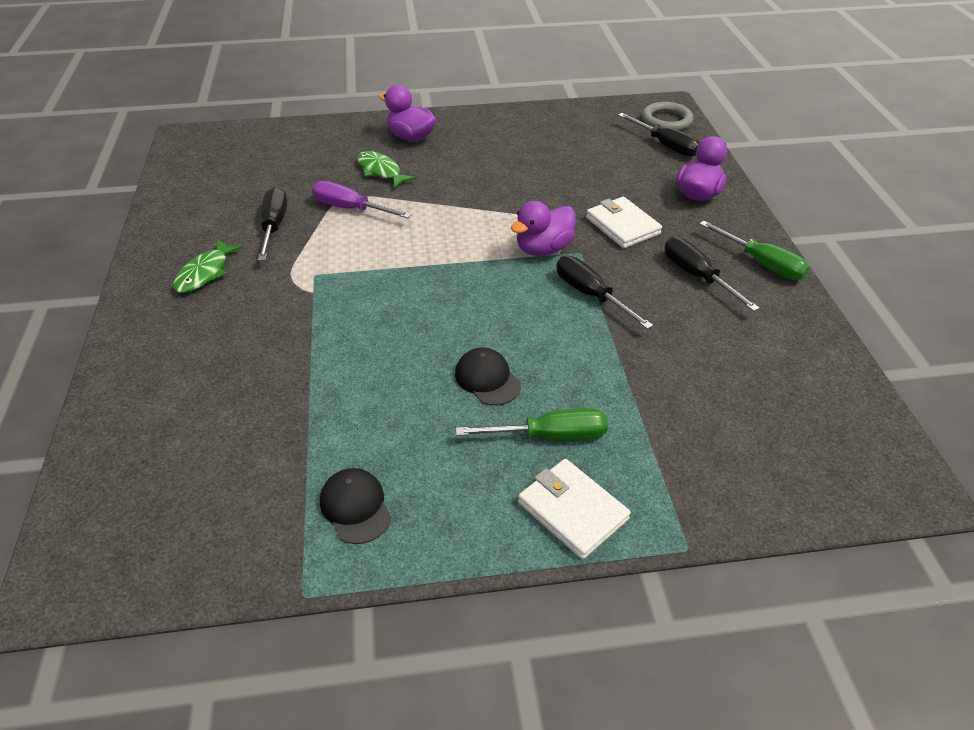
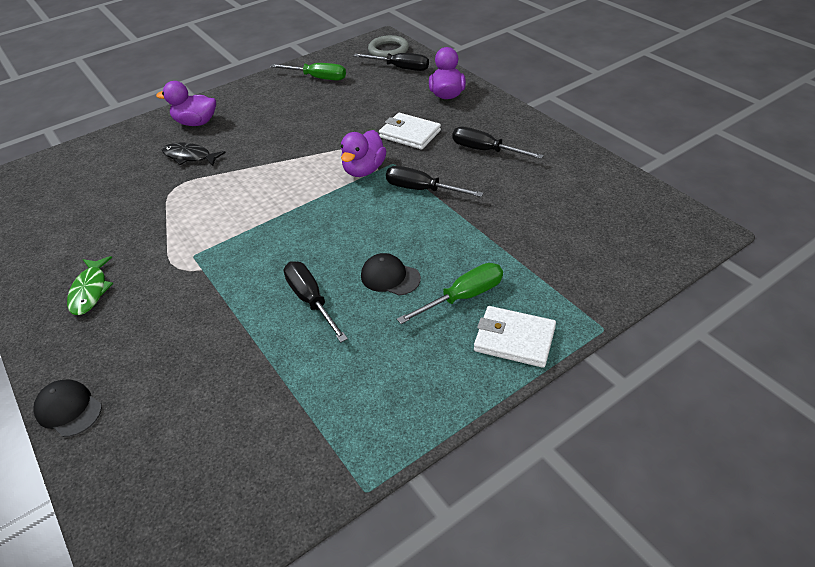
camera: 25 degrees left, 0 degrees up
black screwdriver [258,187,287,261] -> black screwdriver moved to [284,261,348,342]
purple screwdriver [312,181,411,218] -> none
black cap [320,468,391,544] -> black cap moved to [34,379,102,437]
green fish [357,151,416,189] -> black fish [162,143,226,166]
green screwdriver [700,221,810,280] -> green screwdriver moved to [270,63,346,81]

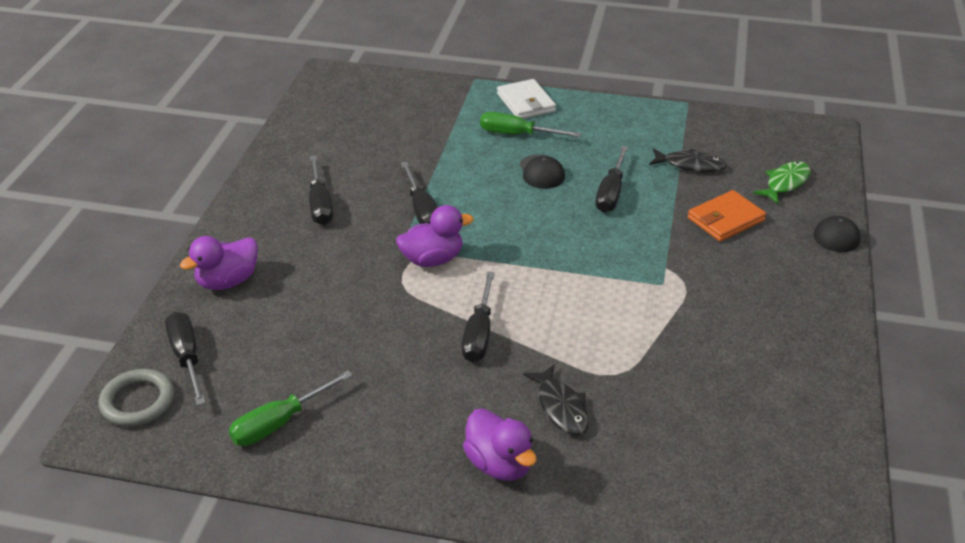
camera: 135 degrees left, 5 degrees down
green fish [67,256,113,315] -> green fish moved to [753,161,811,205]
green screwdriver [270,63,346,81] -> green screwdriver turned 105 degrees counterclockwise [229,370,353,446]
white wallet [379,113,441,149] -> none
none -> black screwdriver [462,271,495,362]
none -> black fish [649,148,727,172]
none -> orange wallet [688,190,766,242]

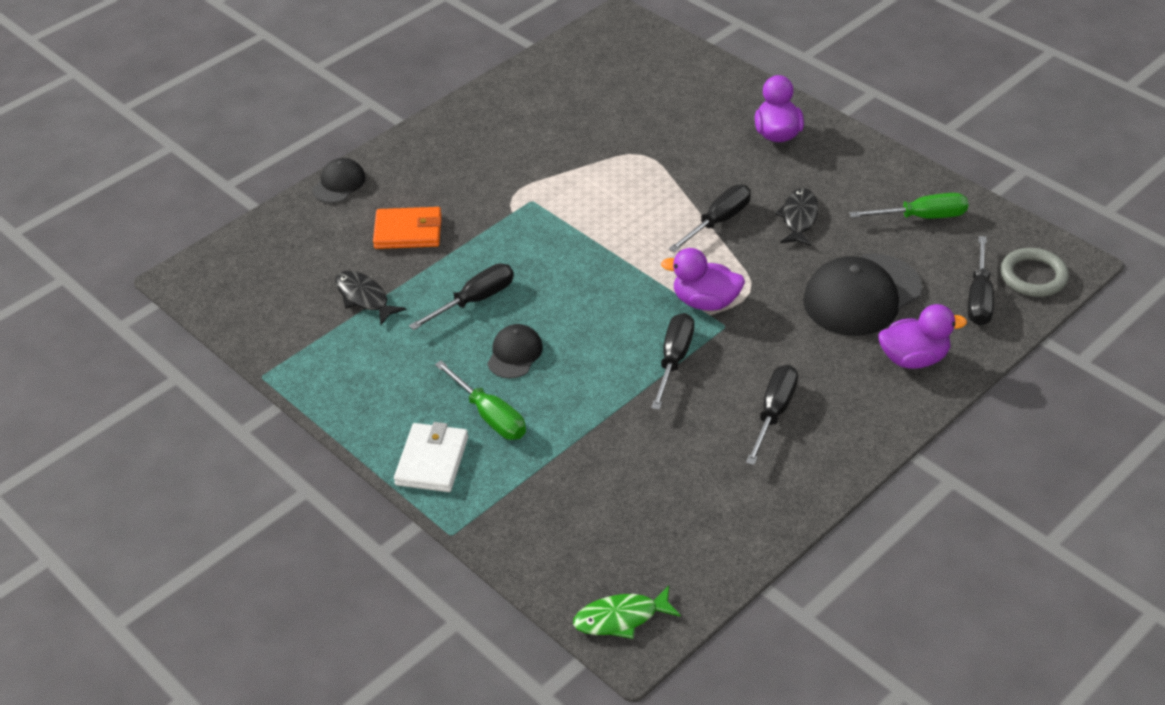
camera: 145 degrees left, 5 degrees up
black fish [523,364,589,436] -> black fish moved to [775,188,819,246]
green fish [753,161,811,205] -> green fish moved to [573,585,681,639]
none -> black cap [803,253,922,336]

